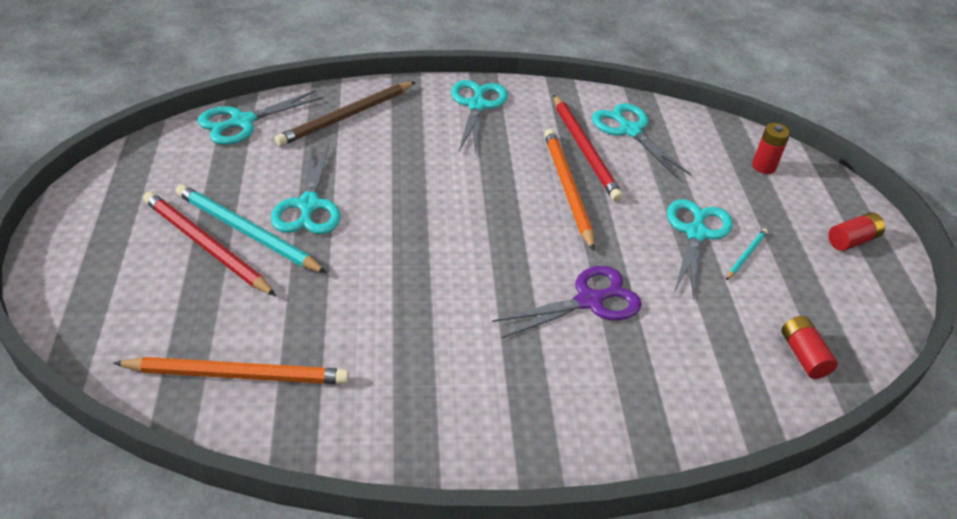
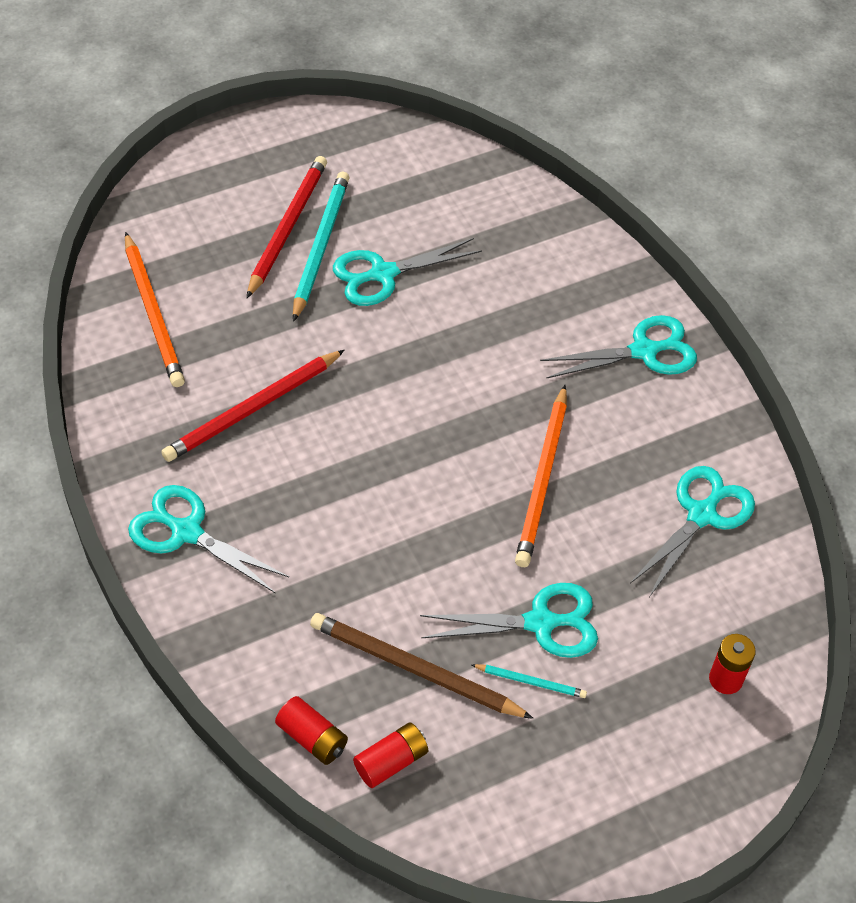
camera: 70 degrees right, 10 degrees up
turquoise scissors [198,90,324,145] -> turquoise scissors moved to [128,485,289,594]
brown pencil [275,82,415,146] -> brown pencil moved to [310,613,533,719]
purple scissors [492,266,642,338] -> none
orange pencil [544,129,595,251] -> orange pencil turned 135 degrees clockwise [515,385,567,567]
red pencil [554,95,623,202] -> red pencil moved to [161,350,345,462]
red battery [828,212,885,251] -> red battery moved to [275,696,348,765]

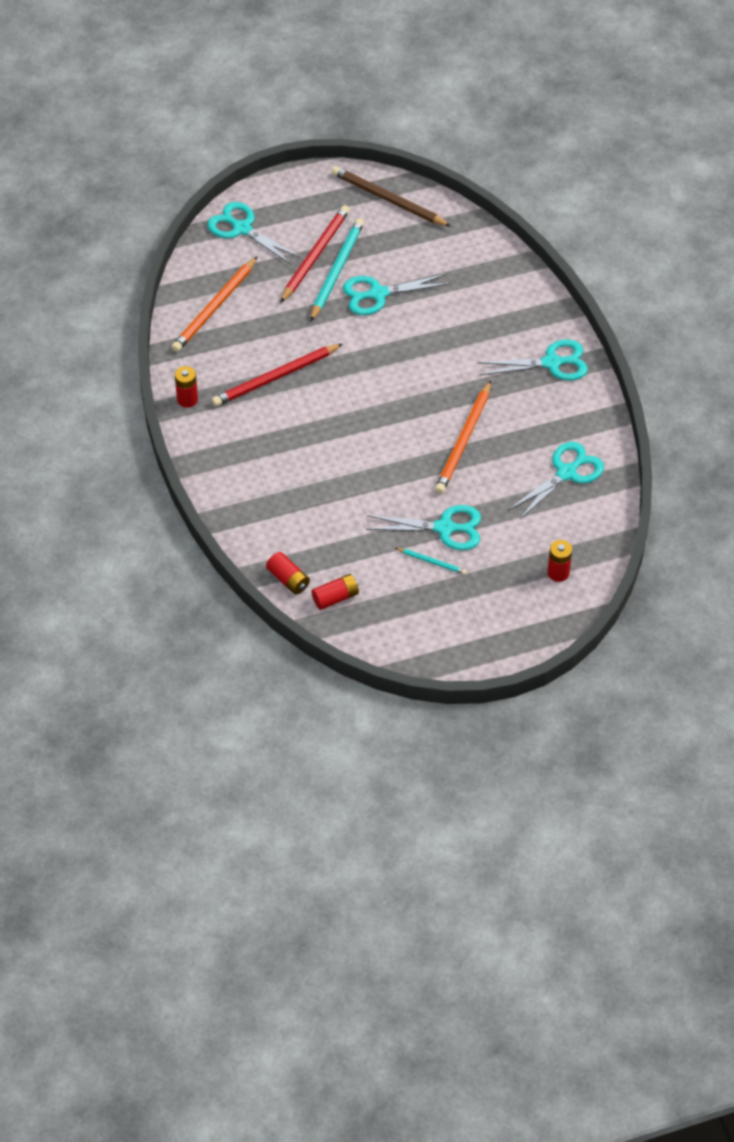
camera: 10 degrees right, 0 degrees up
orange pencil [125,232,185,387] -> orange pencil turned 45 degrees clockwise [172,257,257,352]
turquoise scissors [128,485,289,594] -> turquoise scissors moved to [207,202,301,265]
brown pencil [310,613,533,719] -> brown pencil moved to [332,166,451,227]
none -> red battery [175,366,198,408]

